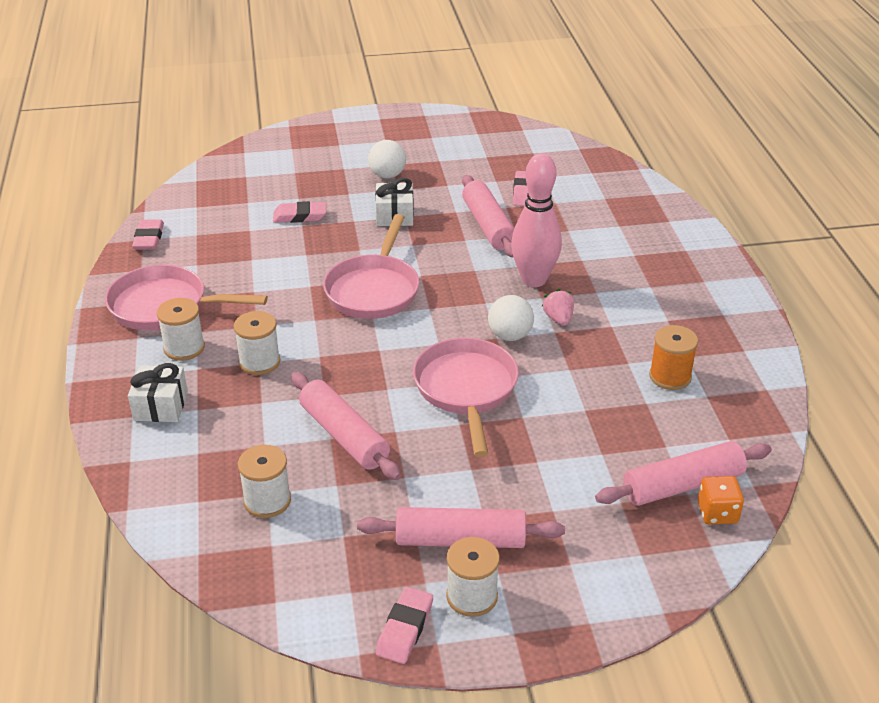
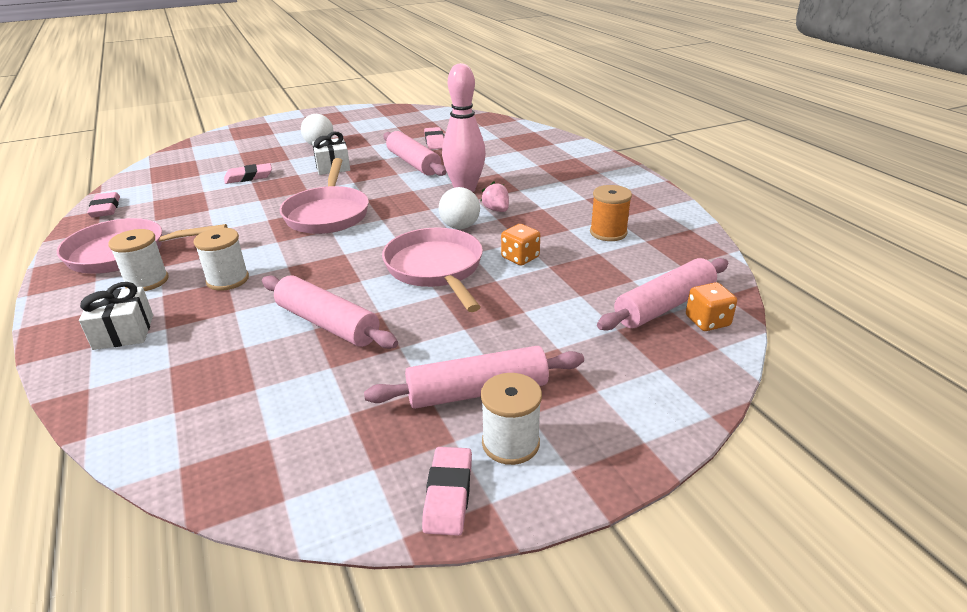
camera: 15 degrees left, 5 degrees down
white spool [238,445,291,518] -> none
none -> orange dice [501,224,540,266]

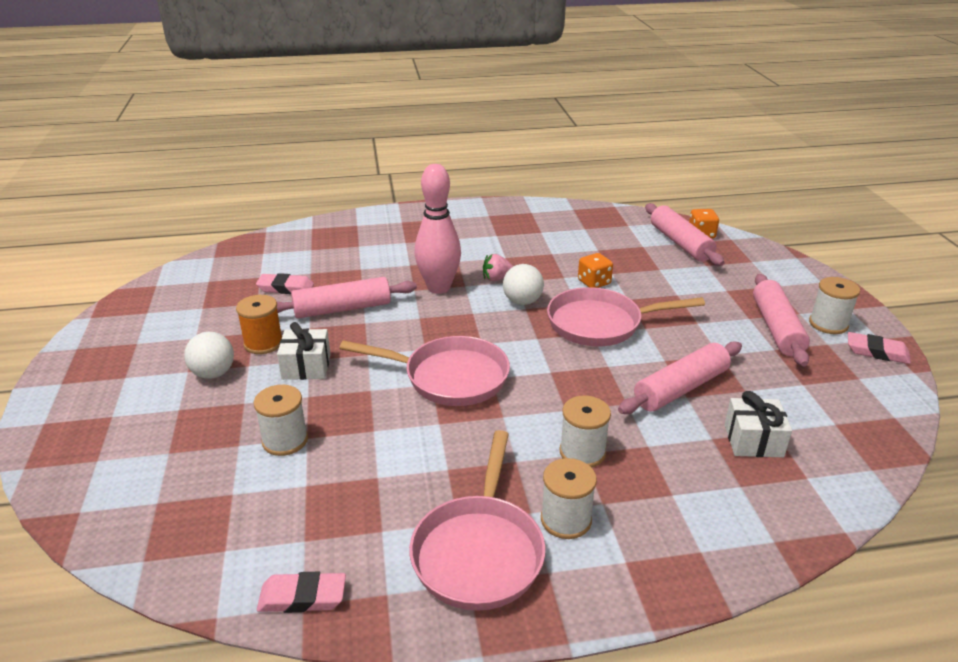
camera: 75 degrees left, 0 degrees up
white gift [79,282,153,350] -> white gift moved to [725,391,792,457]
pink eraser [224,163,272,184] -> white spool [254,385,308,456]
orange spool [590,185,632,241] -> orange spool moved to [236,295,282,354]

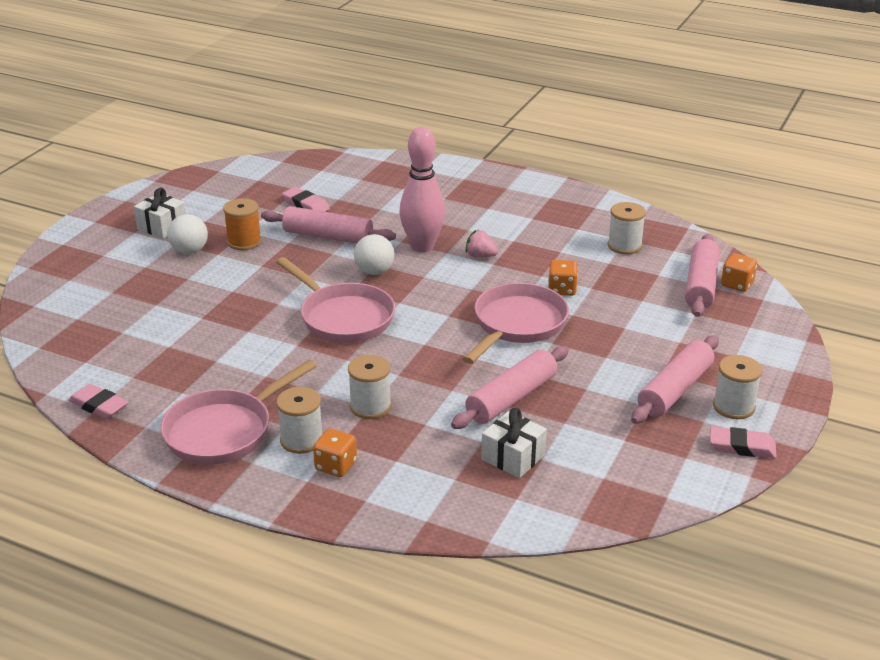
camera: 35 degrees right, 0 degrees up
white spool [254,385,308,456] -> white spool moved to [608,202,646,254]
white gift [277,322,331,380] -> white gift moved to [134,188,186,239]
white ball [503,264,544,305] -> white ball moved to [354,234,395,275]
pink pan [547,287,705,346] -> pink pan turned 90 degrees clockwise [463,283,569,364]
pink rolling pin [618,341,742,414] -> pink rolling pin turned 45 degrees counterclockwise [451,346,569,429]
pink eraser [848,332,911,364] -> pink eraser turned 45 degrees counterclockwise [710,427,777,458]
none -> orange dice [313,428,357,477]

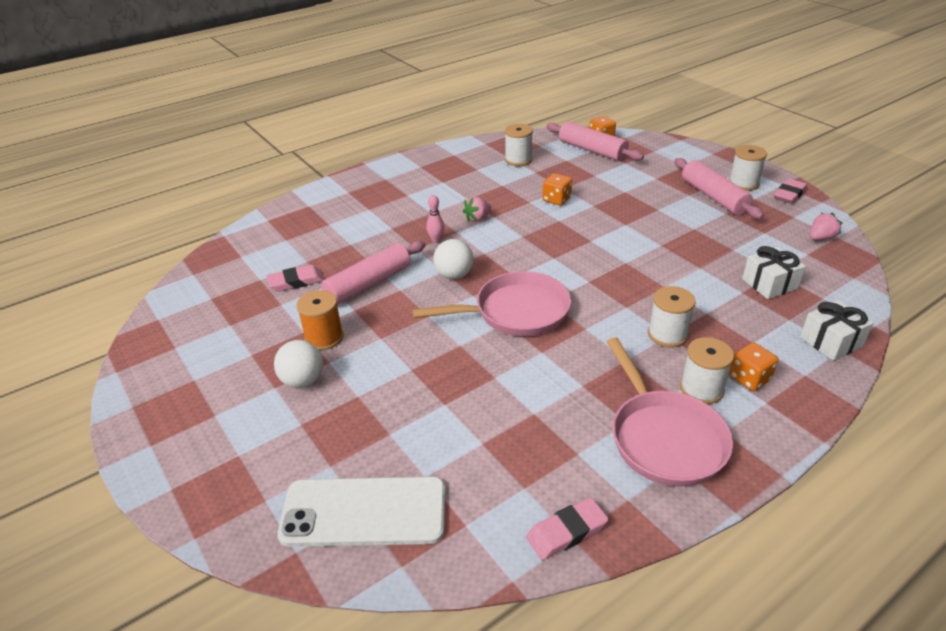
camera: 60 degrees left, 5 degrees up
white gift [134,188,186,239] -> white gift moved to [800,300,873,361]
pink bowling pin [399,127,445,252] -> pink bowling pin [426,195,444,243], size x0.42
pink rolling pin [451,346,569,429] -> none
pink pan [463,283,569,364] -> none
none -> white phone [277,477,446,547]
none -> pink strawberry [810,212,843,240]

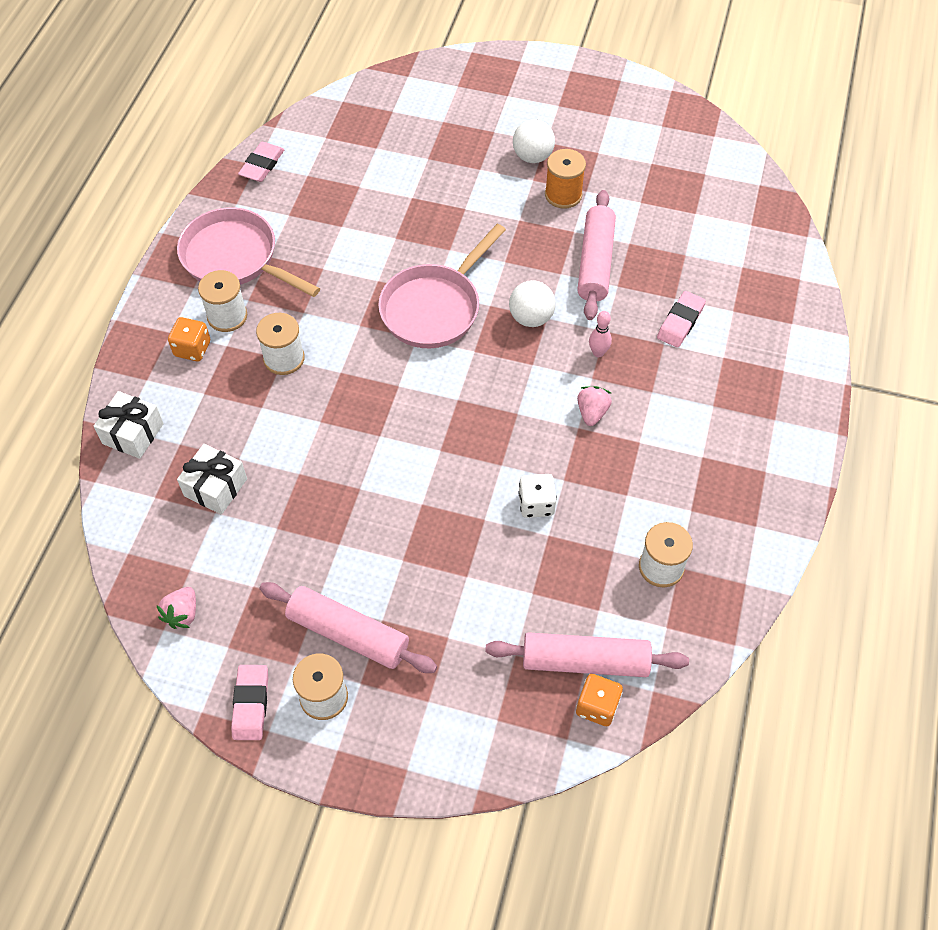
camera: 140 degrees right, 20 degrees up
pink eraser [267,265,324,291] -> pink eraser moved to [657,291,706,348]
white phone [277,477,446,547] -> none
orange dice [542,173,572,205] -> white dice [519,474,557,518]

